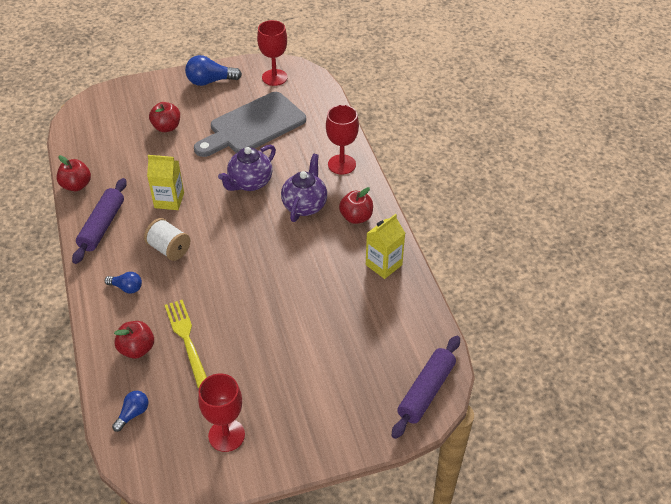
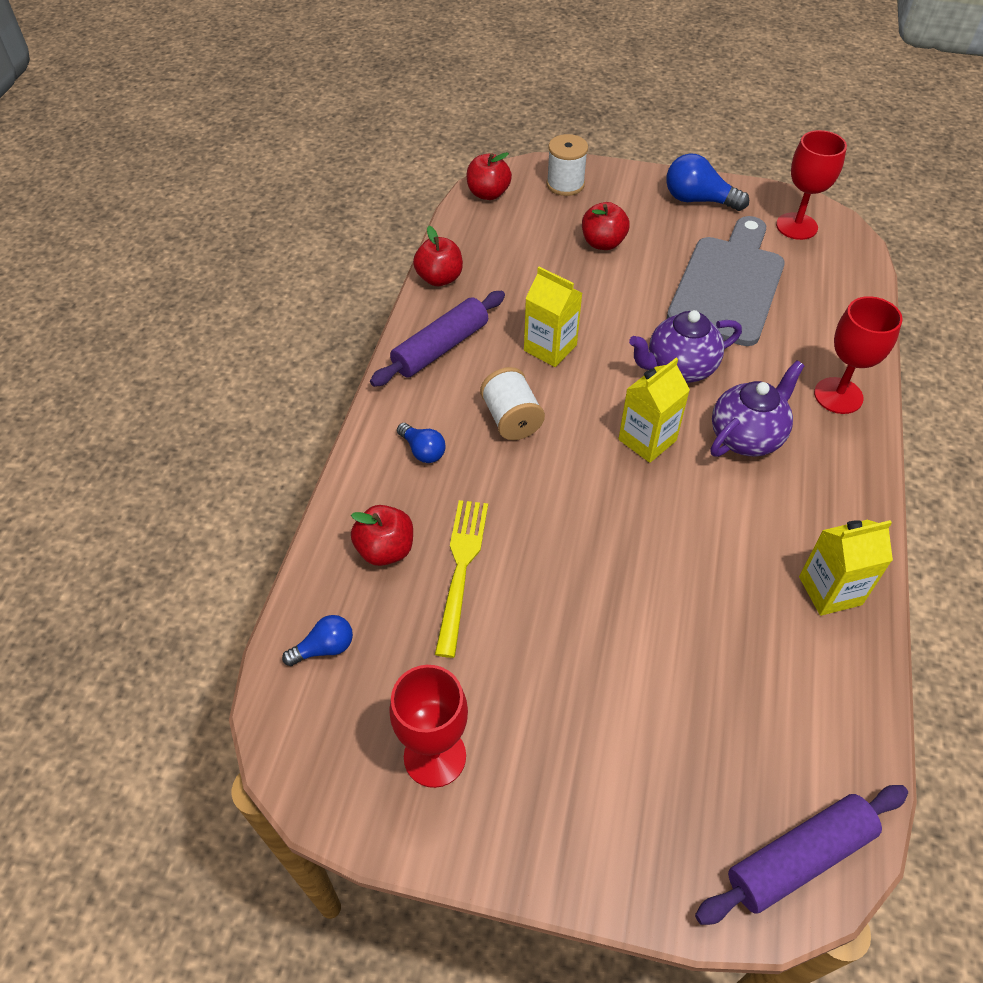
camera: 30 degrees right, 5 degrees up
grey cutting board [194,92,306,157] -> grey cutting board turned 120 degrees clockwise [667,216,785,346]
red apple [339,187,373,224] -> red apple moved to [467,152,512,200]
none -> white spool [546,134,588,196]
none -> yellow carton [619,358,690,463]

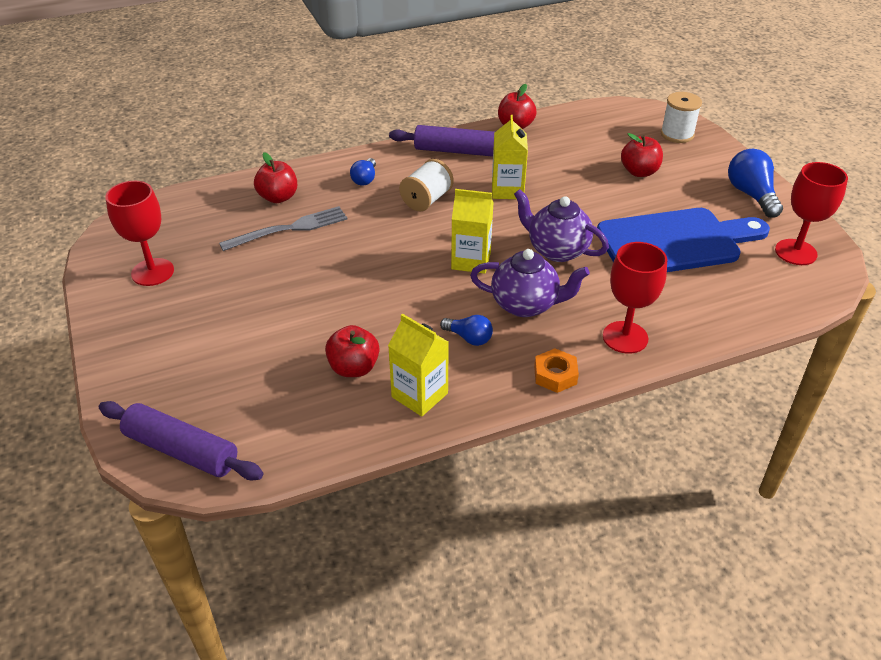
camera: 55 degrees right, 10 degrees down
blue light bulb [282,615,353,666] -> blue light bulb moved to [440,315,493,346]
yellow fork [435,500,488,658] -> grey fork [219,206,348,251]
red apple [467,152,512,200] -> red apple moved to [325,325,379,377]
grey cutting board [667,216,785,346] -> blue cutting board [597,208,770,272]
none -> orange nut [534,348,579,393]

